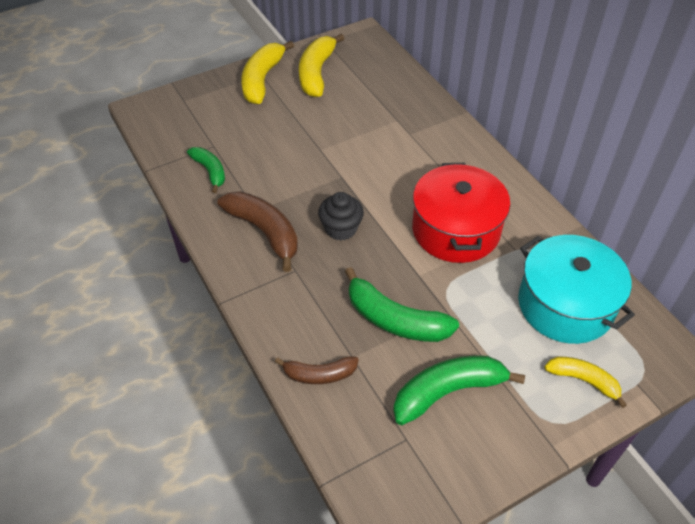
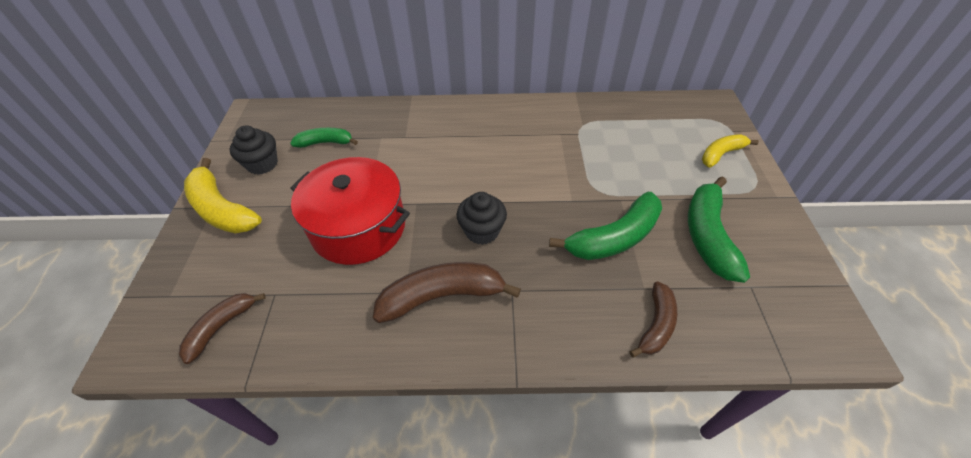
camera: 60 degrees left, 0 degrees up
green banana [187,147,225,193] -> green banana moved to [290,128,358,148]
yellow banana [299,34,345,97] -> black cupcake [230,125,278,175]
red pot [412,163,510,263] -> red pot moved to [290,157,410,265]
turquoise pot [518,235,635,344] -> none
none -> brown banana [179,293,266,364]

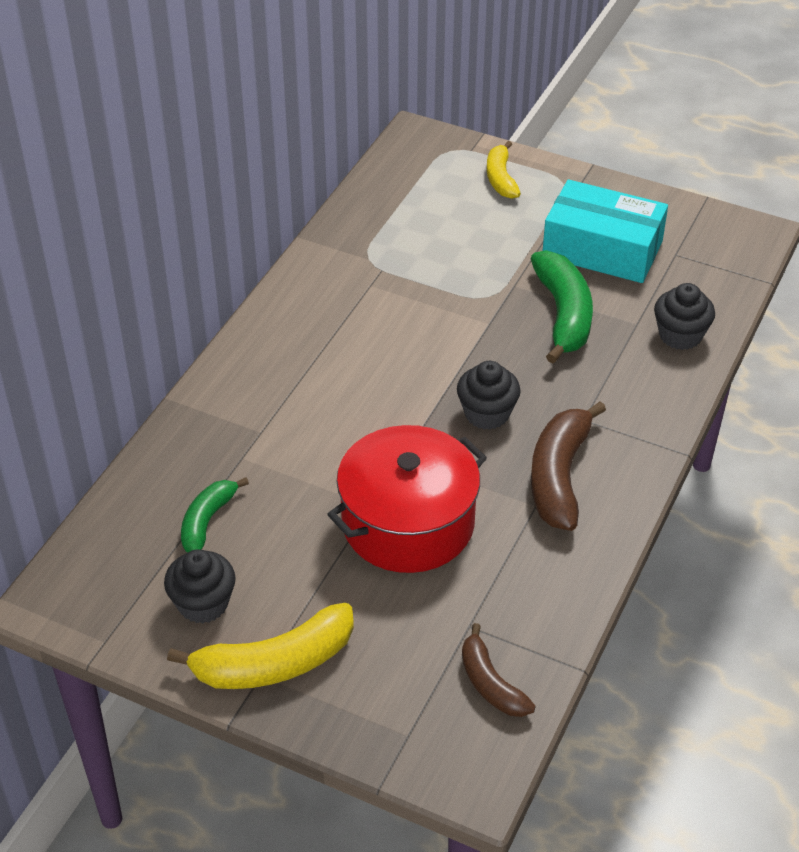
camera: 65 degrees left, 5 degrees down
brown banana [629,281,677,358] -> black cupcake [654,283,715,350]
green banana [688,177,750,283] -> turquoise box [543,180,668,283]

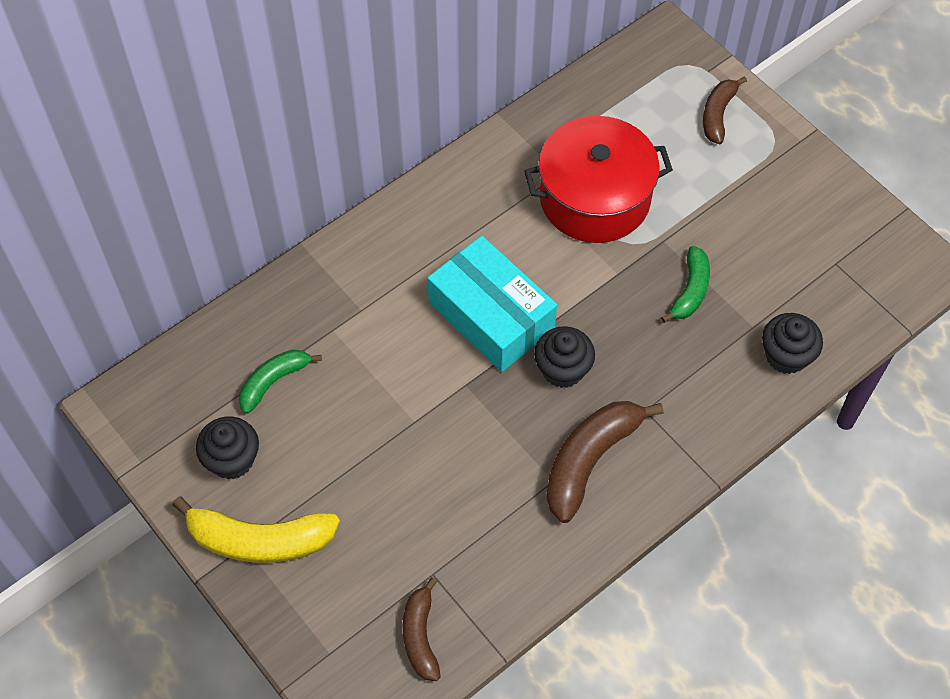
camera: 25 degrees right, 15 degrees up
red pot [327,425,487,573] -> red pot moved to [524,116,673,243]
yellow banana [487,141,521,199] -> brown banana [703,76,747,144]
green banana [531,250,593,364] -> green banana [661,246,710,323], size x0.61
turquoise box [543,180,668,283] -> turquoise box moved to [427,236,557,372]

